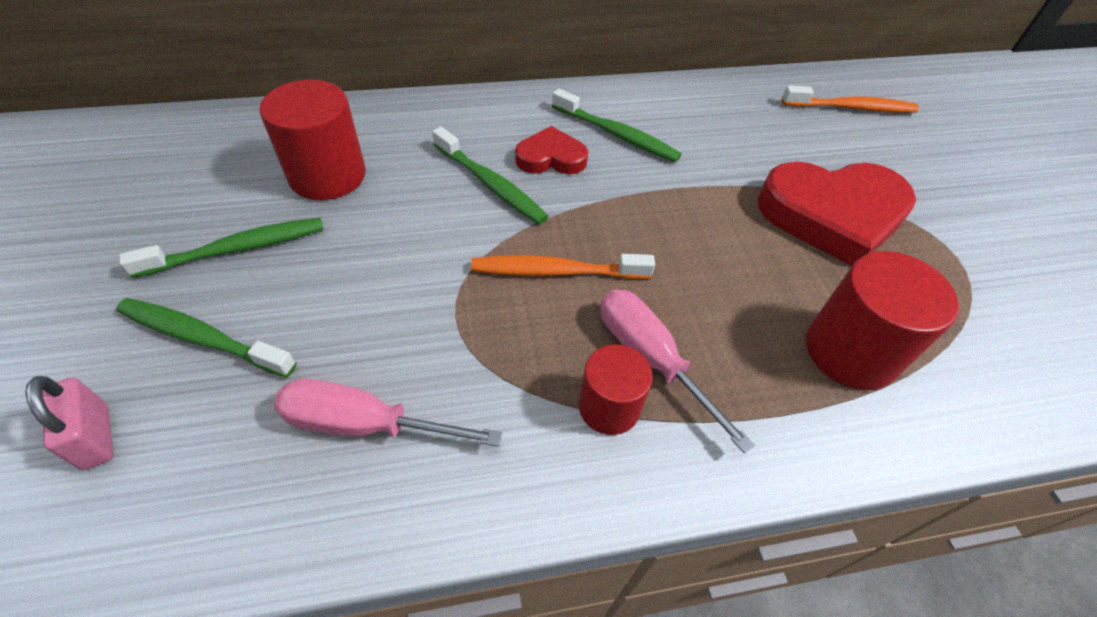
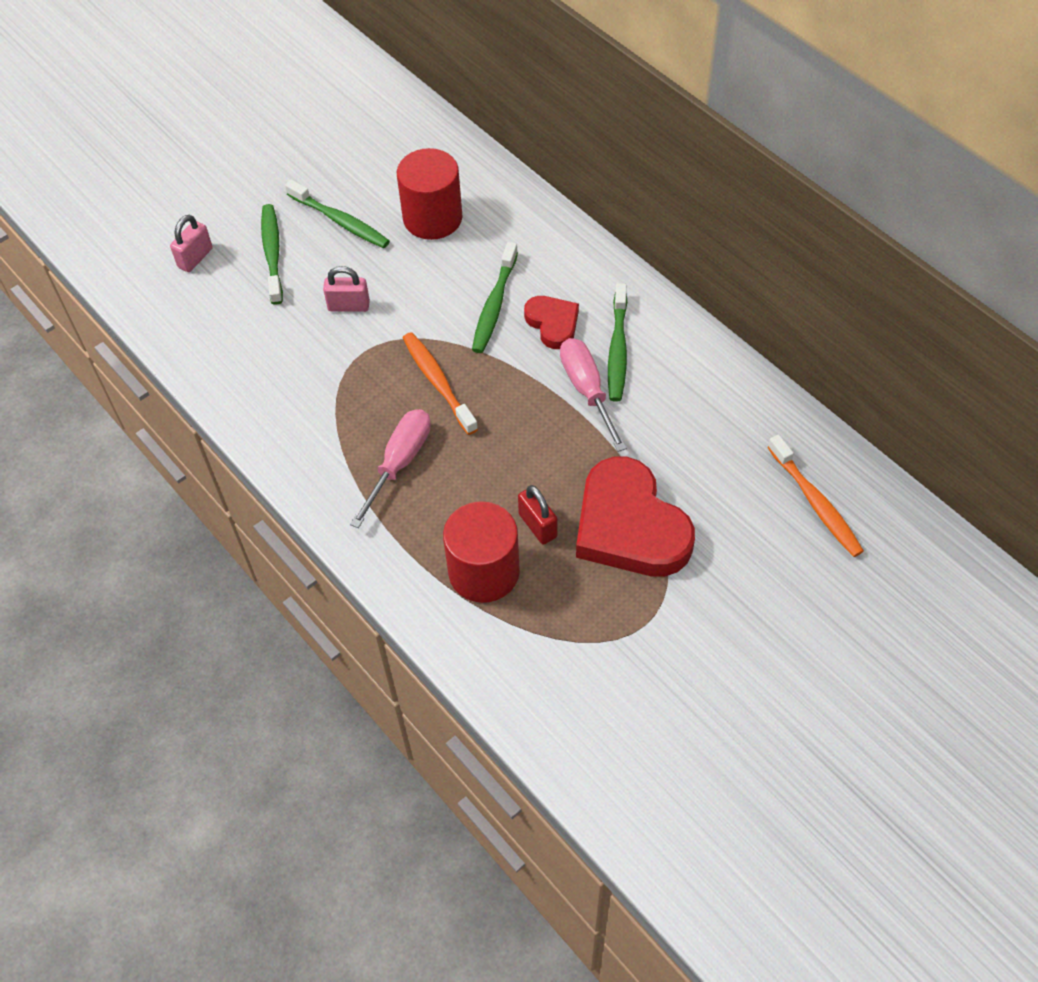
camera: 65 degrees right, 5 degrees up
pink screwdriver [274,378,502,447] -> pink screwdriver moved to [560,338,627,452]
red cylinder [579,344,653,435] -> none
none -> pink padlock [323,266,370,312]
none -> red padlock [518,485,558,545]

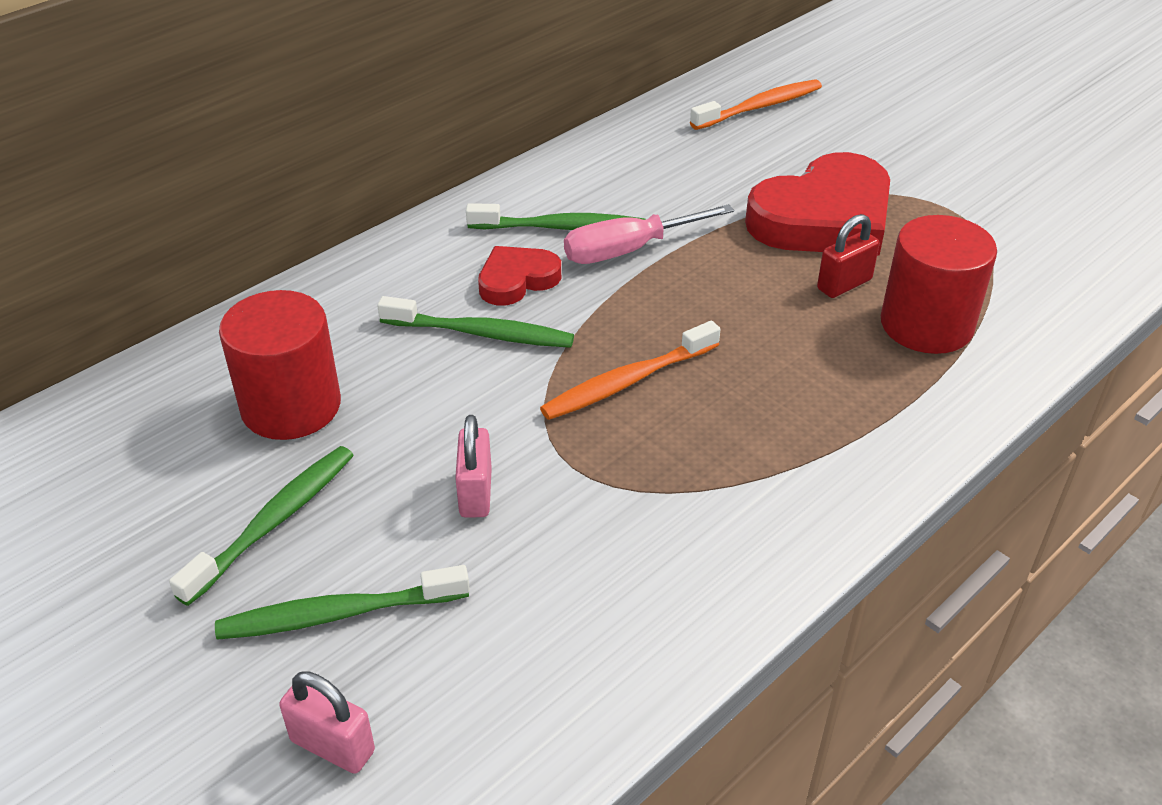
camera: 95 degrees left, 15 degrees down
pink screwdriver [350,409,431,528] -> none

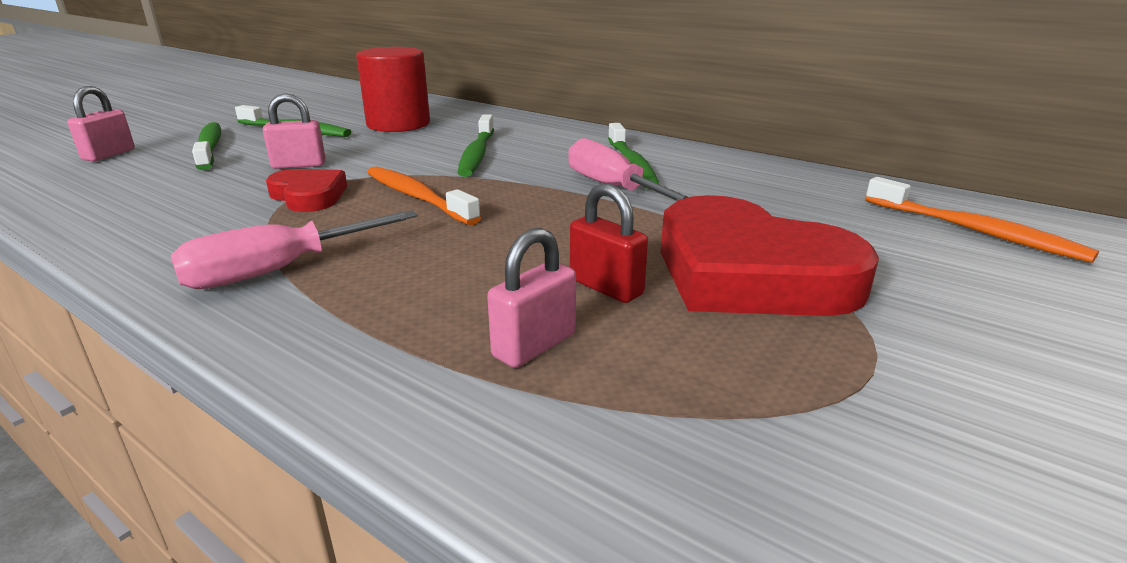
camera: 80 degrees right, 15 degrees down
red heart [478,246,561,306] -> red heart moved to [266,169,347,212]
red cylinder [881,215,997,354] -> pink padlock [487,227,576,368]
none -> pink screwdriver [171,210,418,289]

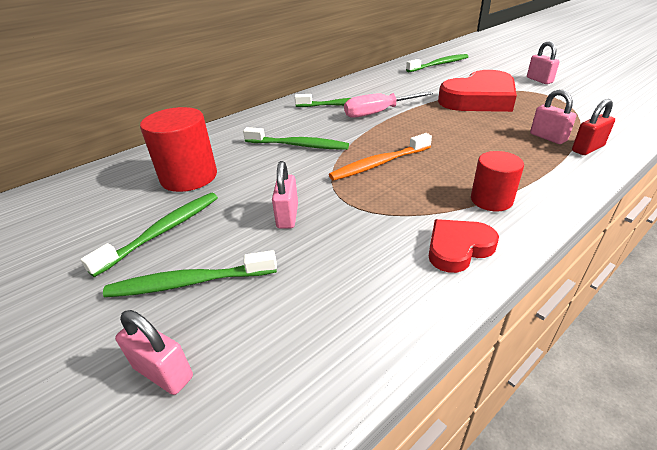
camera: 75 degrees left, 10 degrees up
pink screwdriver [171,210,418,289] -> red cylinder [471,151,524,212]
red heart [266,169,347,212] -> red heart moved to [429,219,499,273]
red padlock [570,183,648,303] -> red padlock moved to [572,99,615,155]
orange toothbrush [865,177,1099,263] -> green toothbrush [406,54,469,72]
none -> pink padlock [527,41,560,84]

